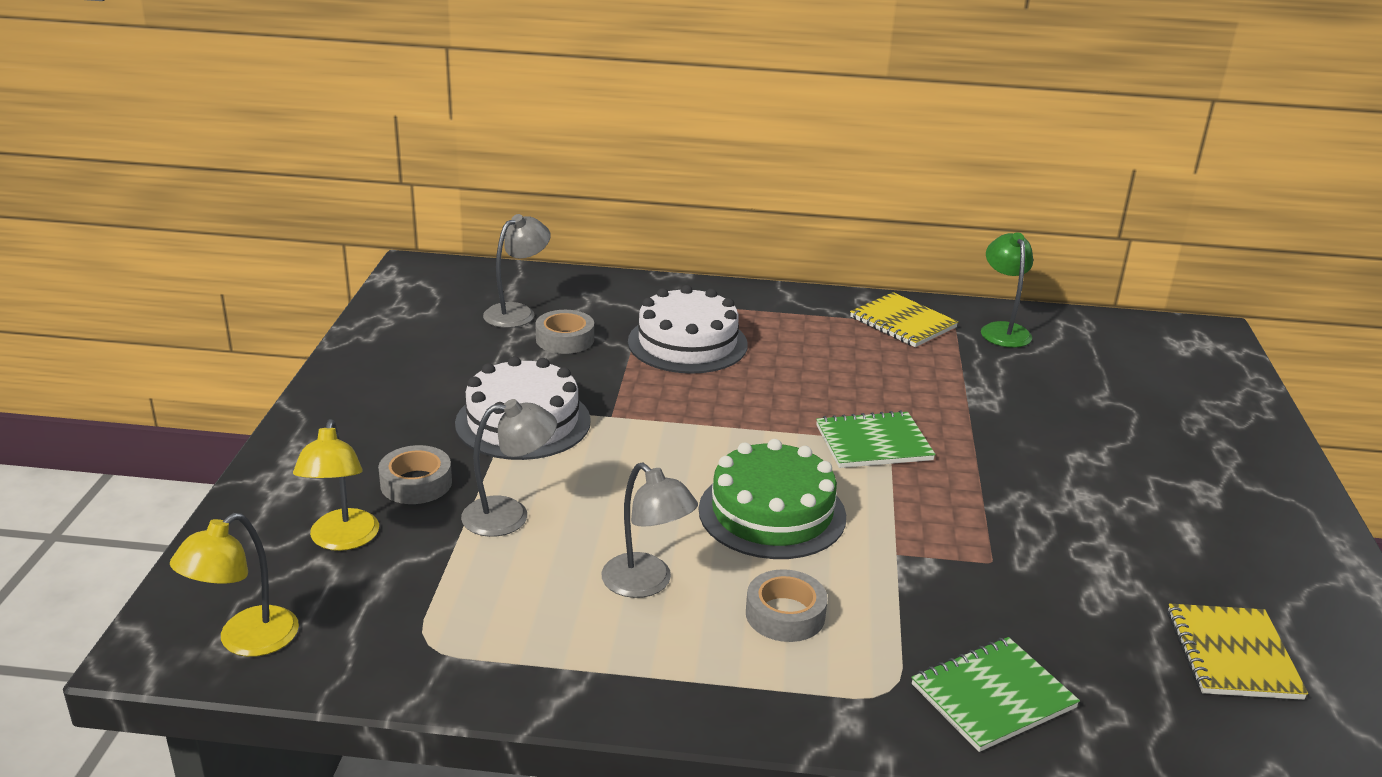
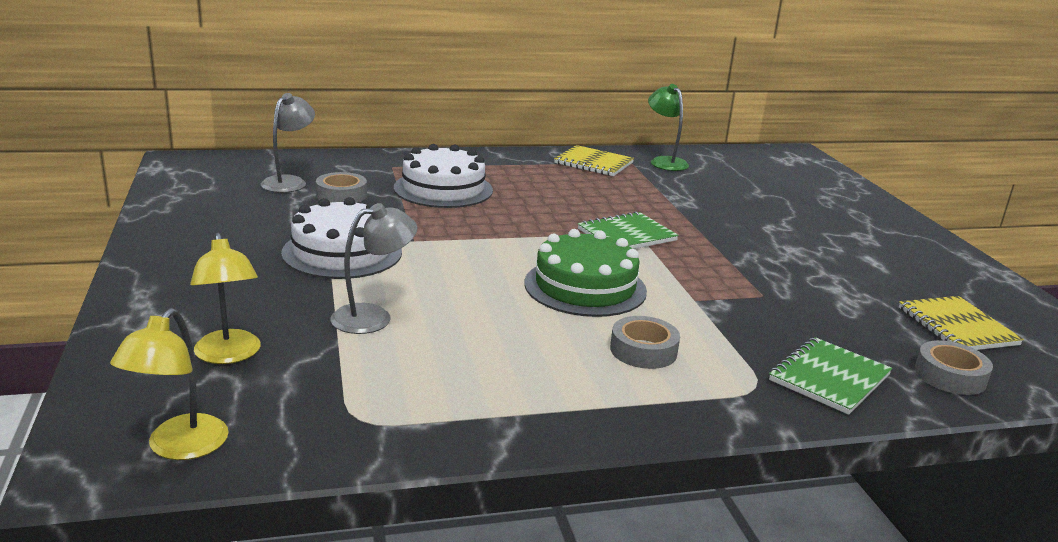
camera: 20 degrees left, 5 degrees down
grey tape [378,445,452,504] -> grey tape moved to [915,340,993,395]
grey lamp [601,463,698,598] -> none

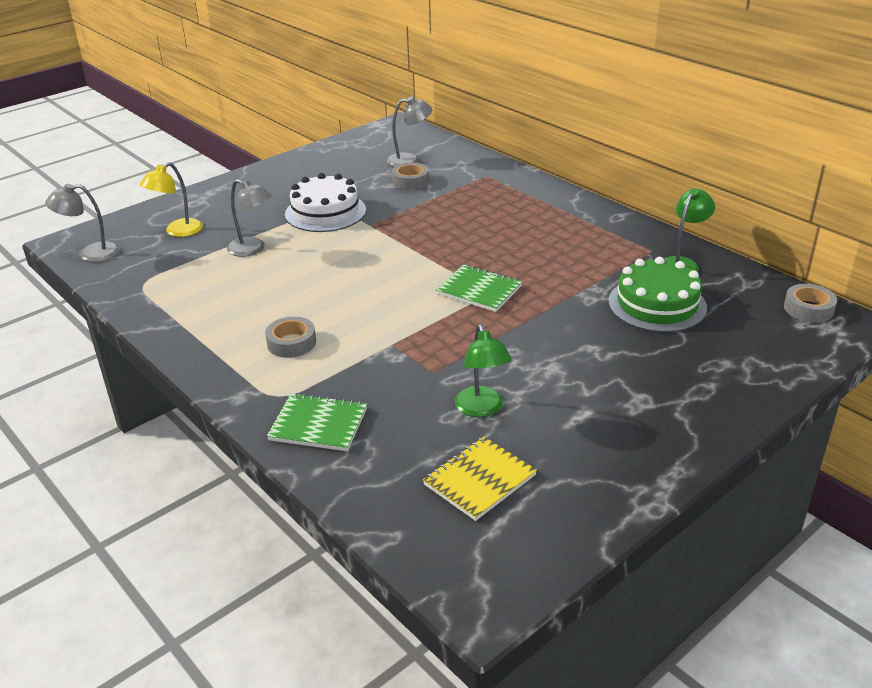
camera: 65 degrees right, 10 degrees up
yellow lamp [110,308,229,460] -> grey lamp [45,184,119,262]
white cake [394,144,493,208] -> none
green cake [524,229,647,317] -> green cake moved to [608,257,707,333]
yellow notebook [554,145,634,176] -> none
grey tape [915,340,993,395] -> grey tape moved to [784,284,837,323]
none -> green lamp [455,324,512,417]

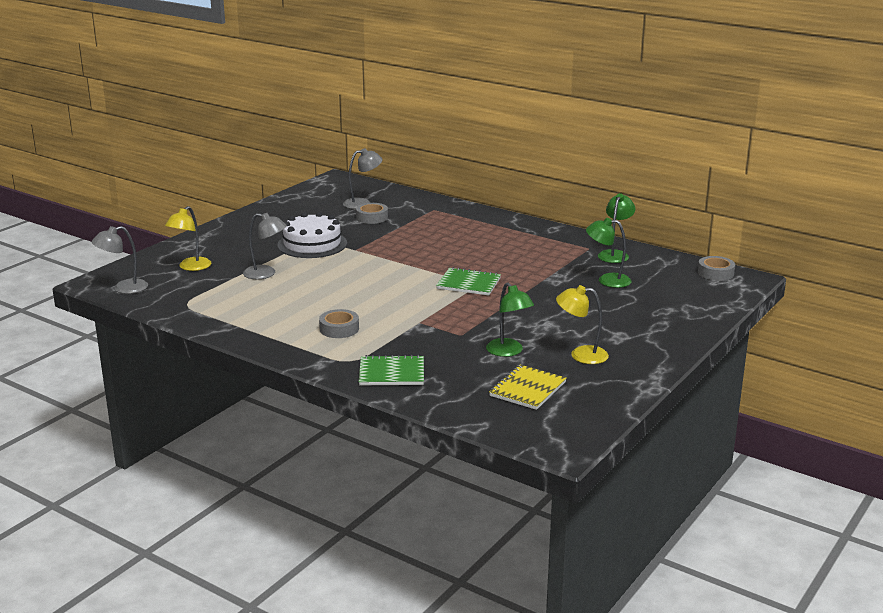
camera: 15 degrees left, 10 degrees down
green cake [608,257,707,333] -> green lamp [586,218,631,288]
none -> yellow lamp [556,285,609,364]

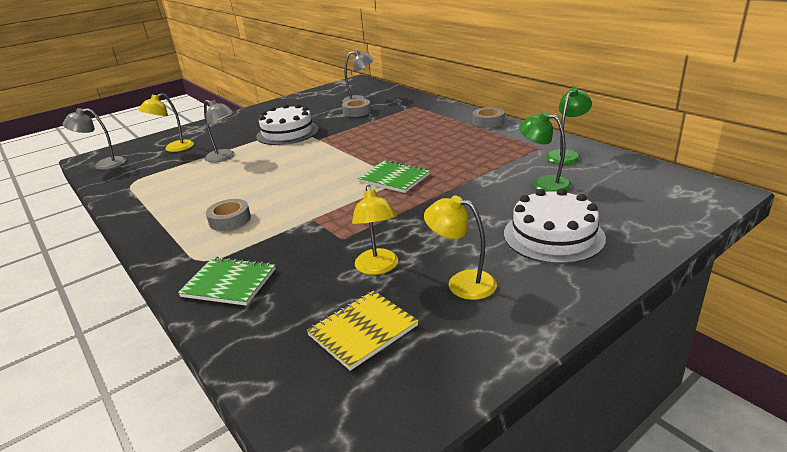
camera: 20 degrees right, 5 degrees up
green lamp [486,282,534,357] -> yellow lamp [352,185,398,275]
grey tape [698,256,735,281] -> grey tape moved to [473,107,504,128]
none -> white cake [504,188,606,264]

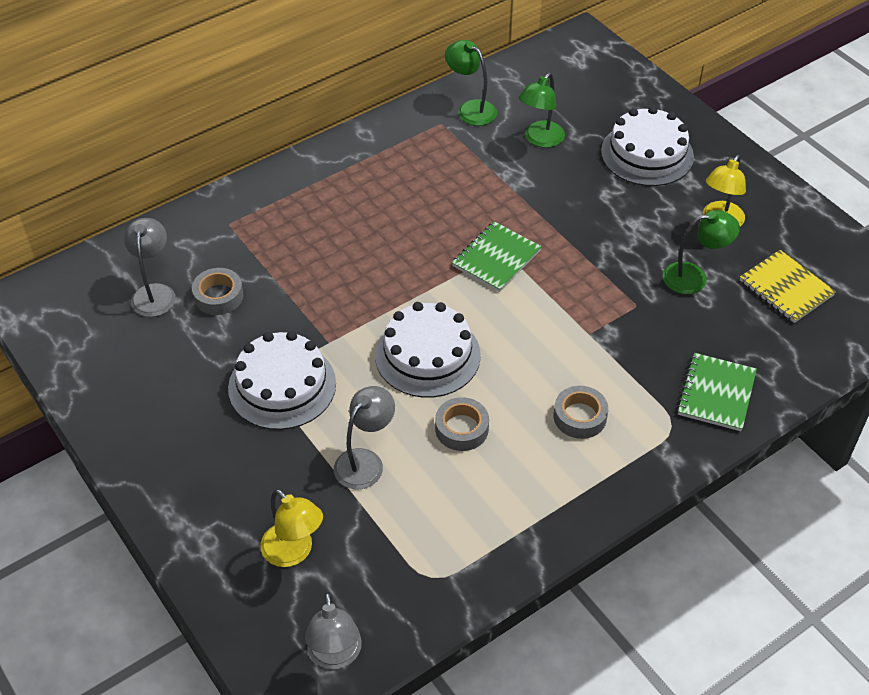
camera: 90 degrees left, 20 degrees up
yellow lamp [352,185,398,275] -> green lamp [663,210,740,294]
grey tape [473,107,504,128] -> grey tape moved to [435,397,489,451]
none -> white cake [375,302,481,398]

